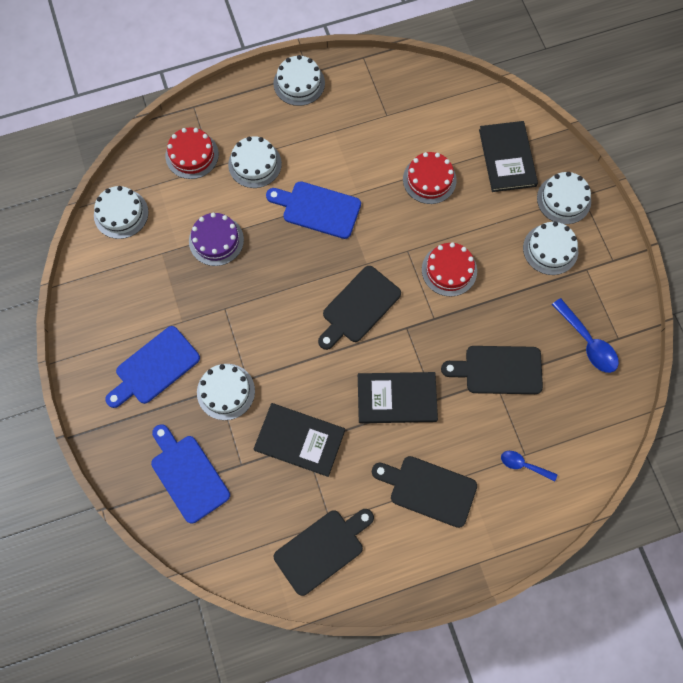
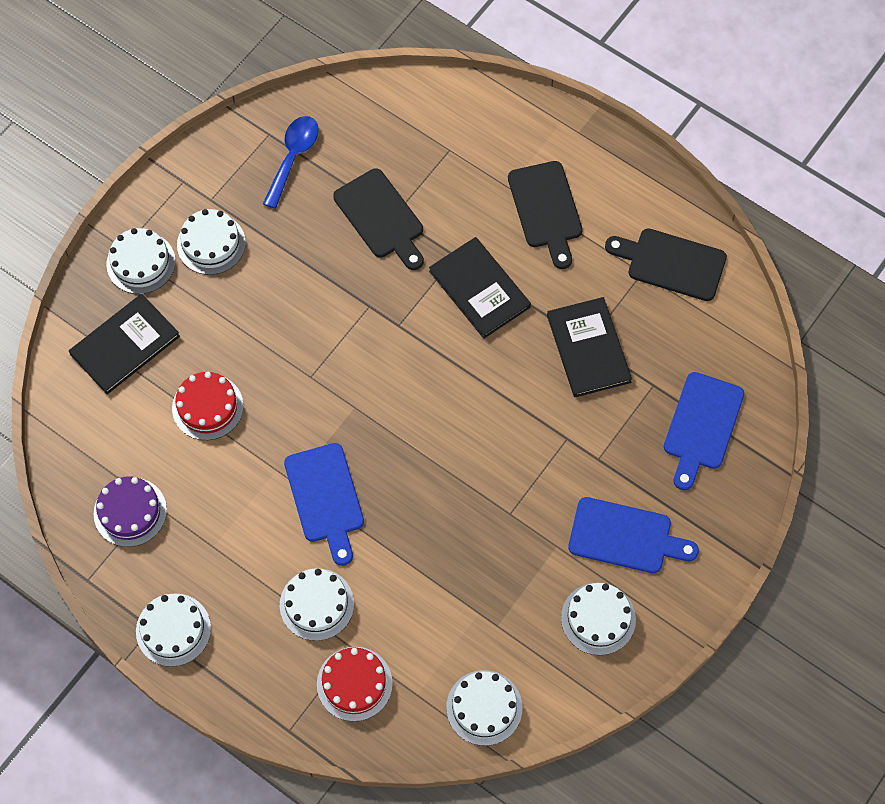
camera: 125 degrees left, 5 degrees down
purple cake [189,213,244,266] -> purple cake moved to [94,476,167,547]
white cake [197,364,255,420] -> white cake moved to [561,583,636,655]
black cutting board [318,266,401,350] -> none
red cake [422,242,477,297] -> none
blue spoon [501,451,557,481] -> none

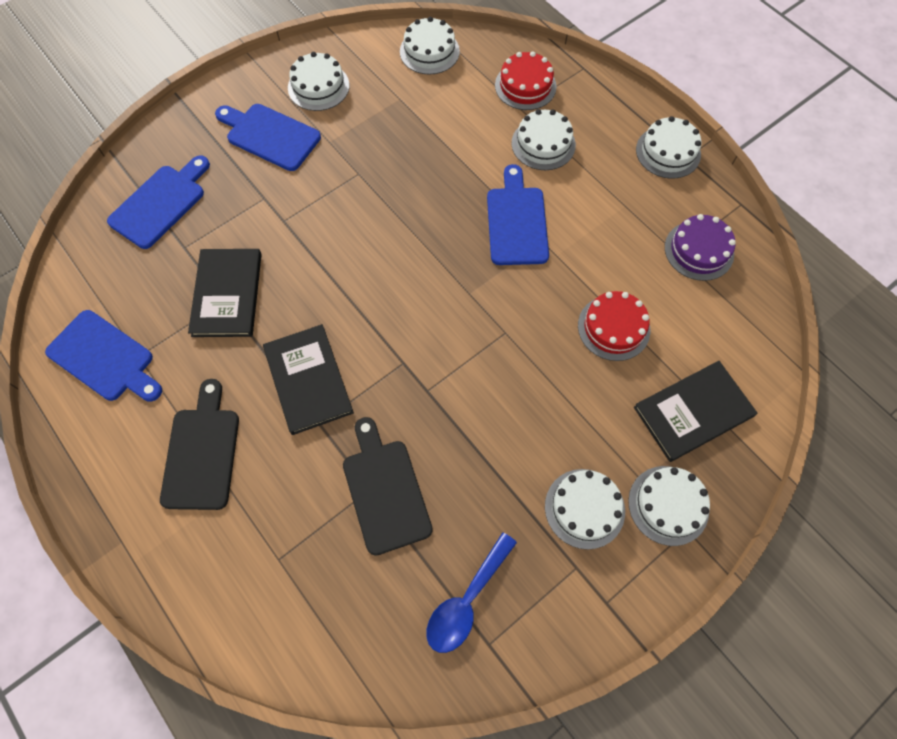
camera: 165 degrees left, 0 degrees up
black cutting board [605,228,727,301] -> blue cutting board [45,310,162,402]

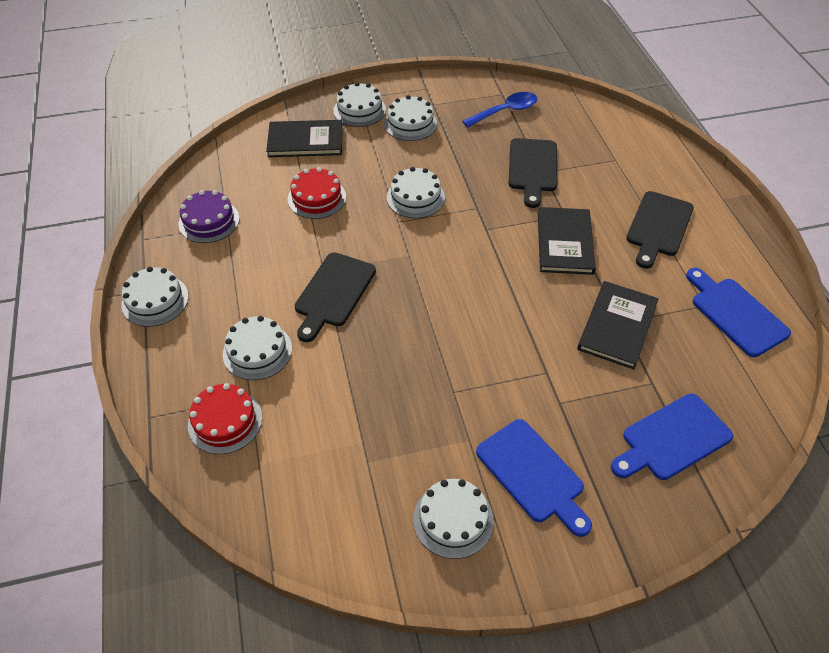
camera: 155 degrees left, 15 degrees down
white cake [400,17,460,75] -> white cake moved to [387,167,445,218]
blue cutting board [487,164,549,265] -> black cutting board [295,252,376,342]

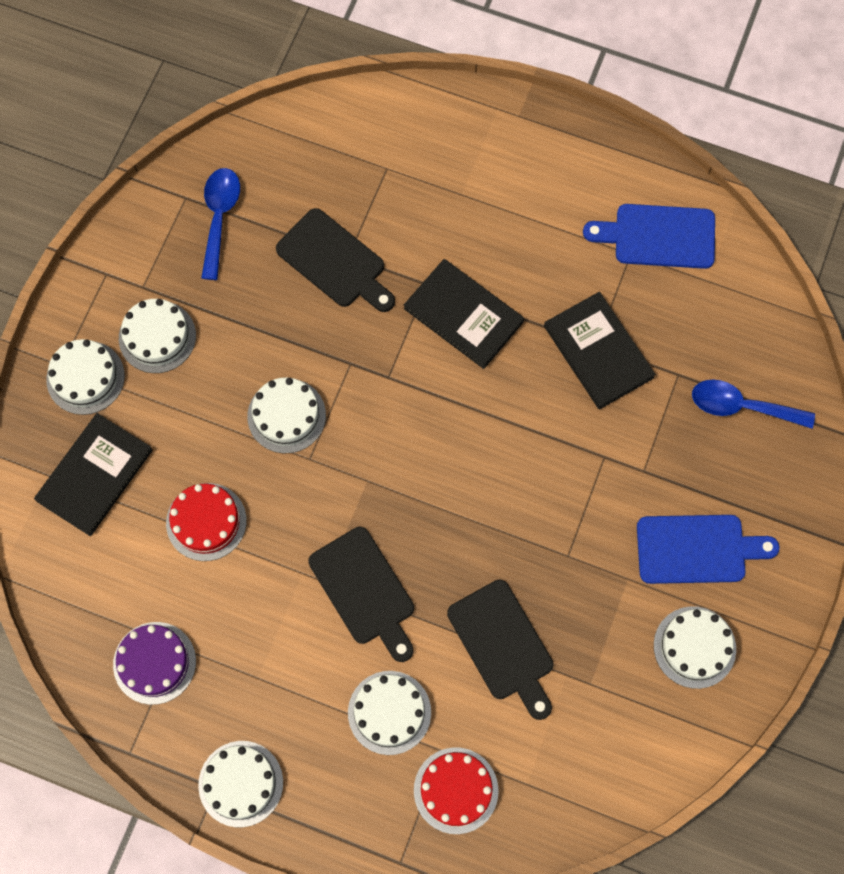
camera: 55 degrees left, 20 degrees up
blue cutting board [611,393,733,480] -> blue spoon [692,380,815,429]
black cutting board [626,191,694,269] -> black cutting board moved to [447,580,553,720]

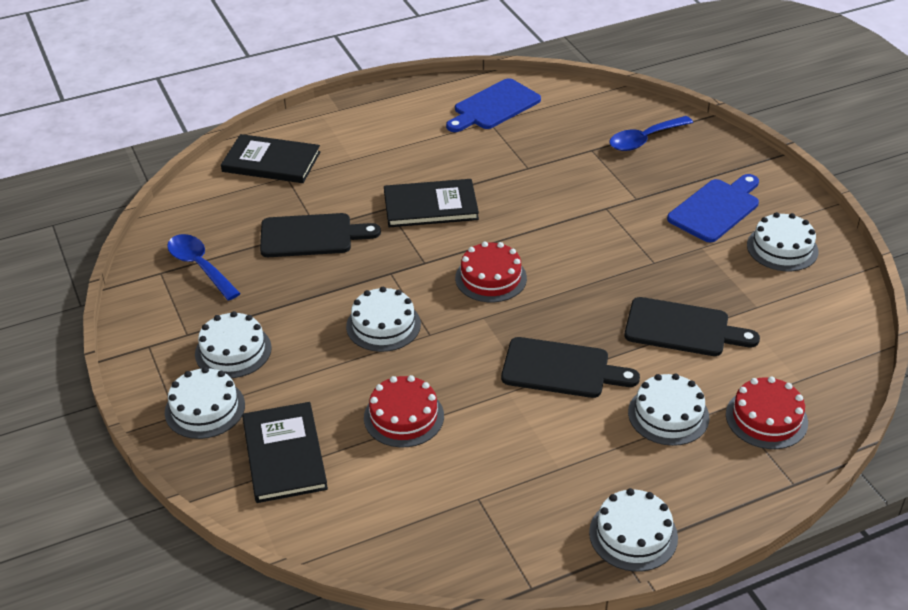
camera: 45 degrees left, 30 degrees down
purple cake [113,622,196,705] -> none
black book [544,292,656,409] -> black book moved to [221,134,321,183]
none -> red cake [455,241,527,302]

